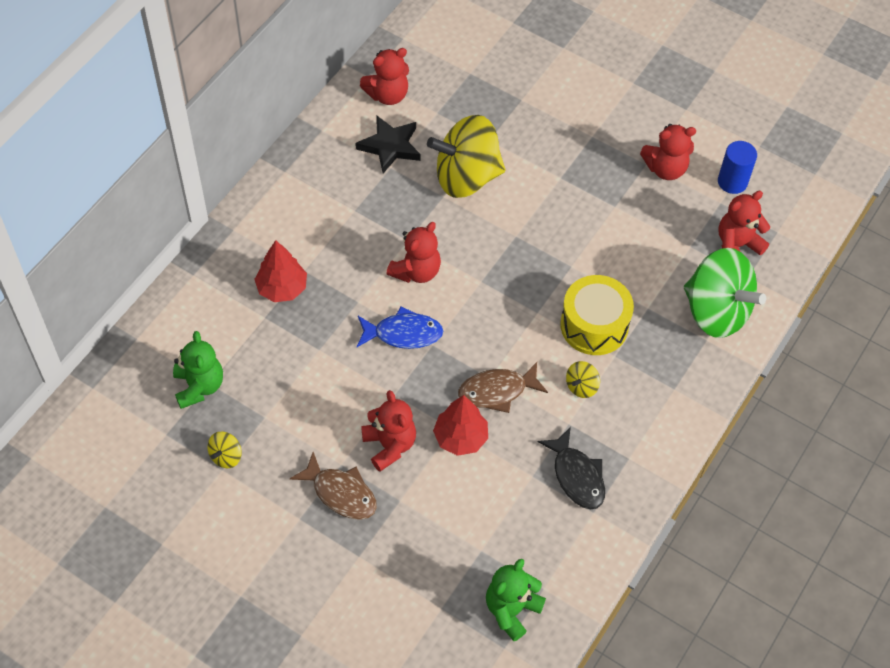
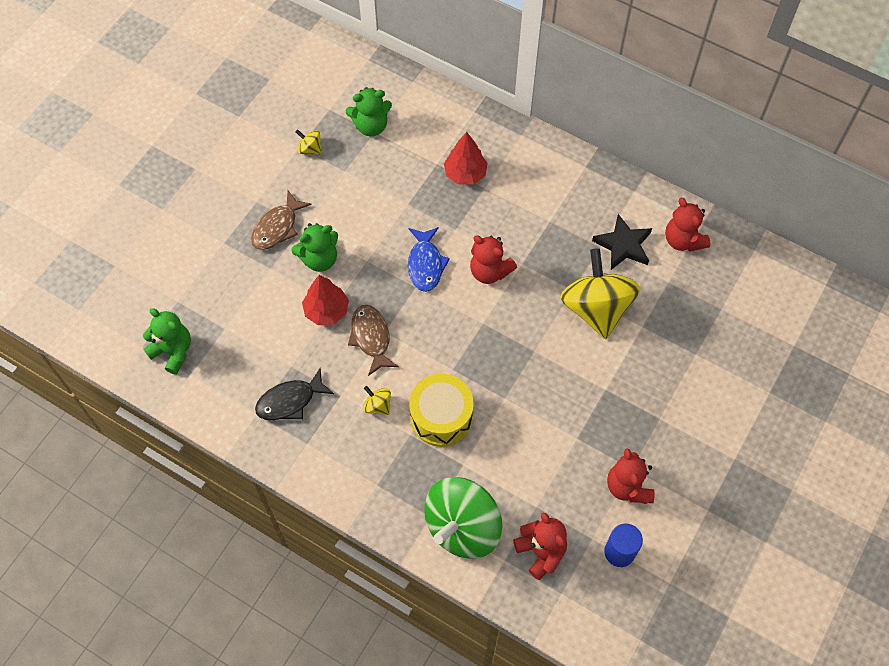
camera: 90 degrees right, 5 degrees up
red teddy bear [361,390,416,472] -> green teddy bear [291,223,338,272]

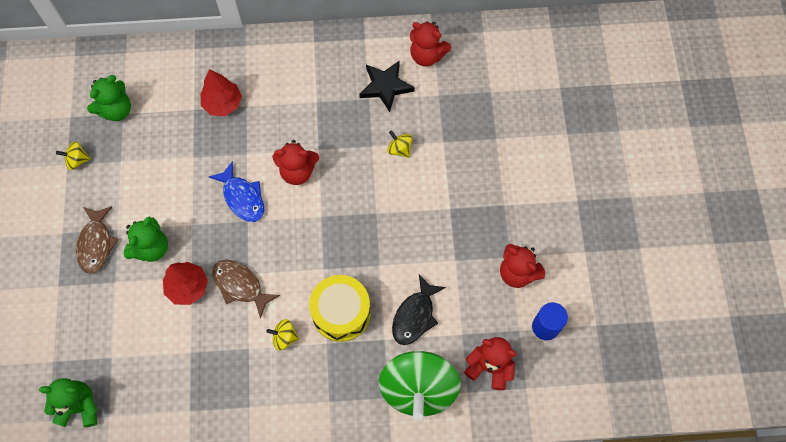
camera: 35 degrees left, 5 degrees up
black fish [255,368,334,420] -> black fish moved to [392,275,446,345]
yellow spinning top [560,248,641,339] -> yellow spinning top [387,130,412,158], size x0.41

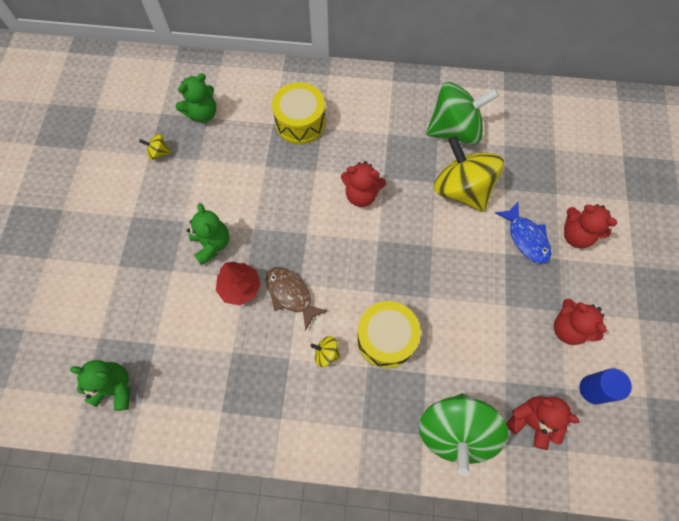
camera: 10 degrees right, 0 degrees up
brown fish [76,206,119,274] -> none
green teddy bear [124,217,168,262] -> green teddy bear turned 60 degrees counterclockwise [187,203,229,265]
red tree [200,69,242,116] -> yellow drum [272,82,326,144]
blue fish [209,161,264,222] -> blue fish moved to [495,201,551,264]
black star [359,60,415,112] -> green spinning top [426,82,499,145]
yellow spinning top [387,130,412,158] -> yellow spinning top [434,136,504,212], size x2.45
black fish [392,275,446,345] -> none
red teddy bear [410,21,451,67] -> red teddy bear moved to [564,204,617,248]

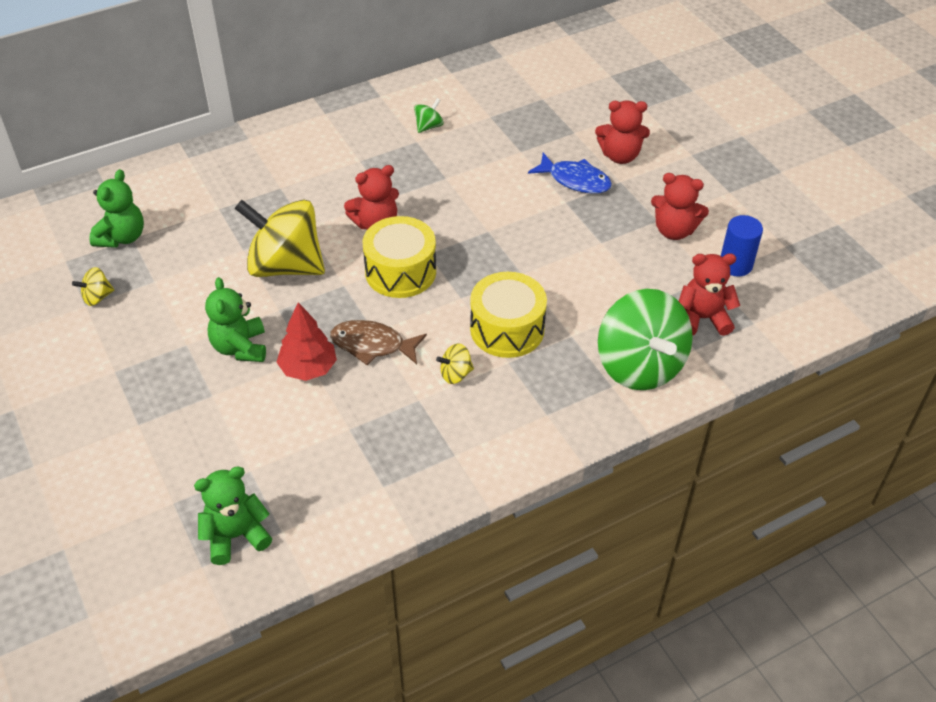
camera: 35 degrees left, 20 degrees down
green teddy bear [187,203,229,265] -> green teddy bear turned 135 degrees counterclockwise [205,277,266,362]
yellow drum [272,82,326,144] -> yellow drum moved to [363,216,436,298]
green spinning top [426,82,499,145] -> green spinning top [414,98,444,133], size x0.41
yellow spinning top [434,136,504,212] -> yellow spinning top moved to [235,200,325,277]

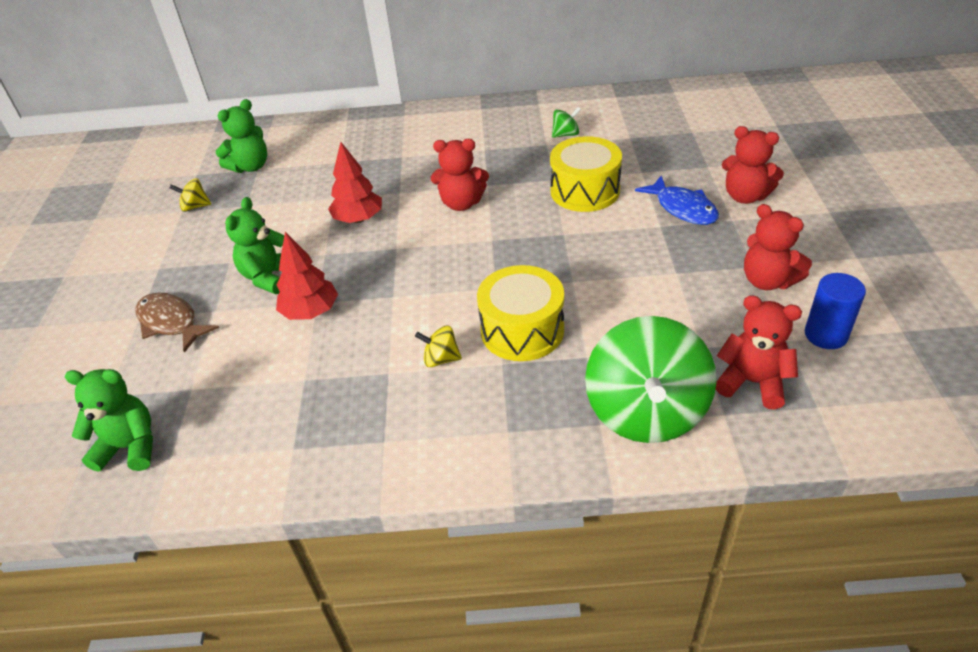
camera: 30 degrees right, 5 degrees down
yellow spinning top [235,200,325,277] -> red tree [328,142,382,223]
brown fish [330,320,427,365] -> brown fish moved to [135,293,219,353]
yellow drum [363,216,436,298] -> yellow drum moved to [550,136,622,212]

